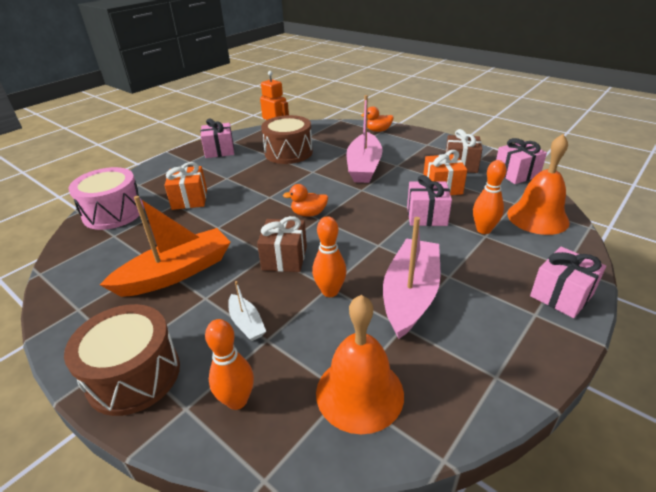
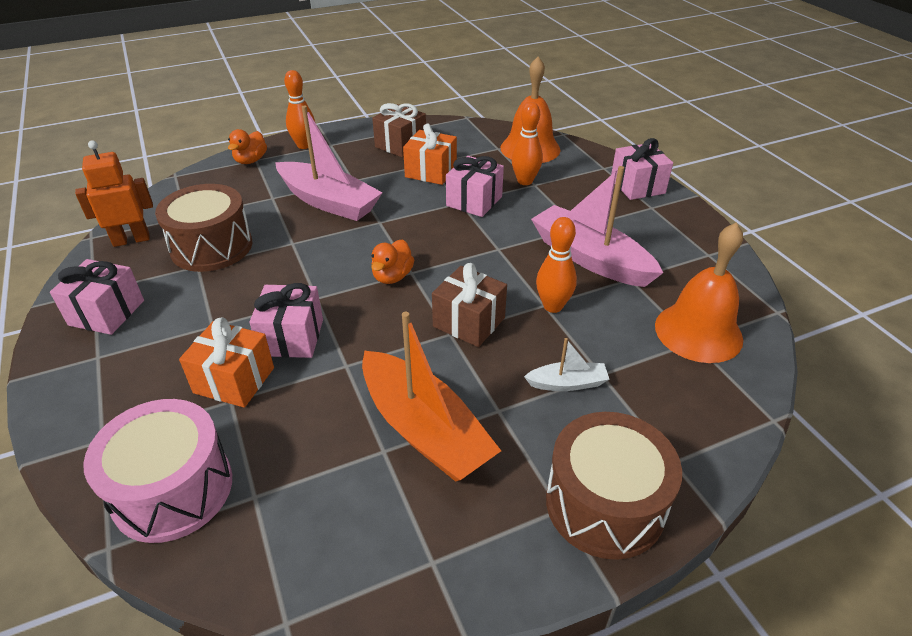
camera: 65 degrees left, 5 degrees up
orange boat [100,196,231,297] -> orange boat turned 150 degrees clockwise [362,312,501,482]
orange bowling pin [205,319,254,410] -> orange bowling pin moved to [284,70,315,149]
pink gift [496,138,547,184] -> pink gift moved to [249,283,323,358]

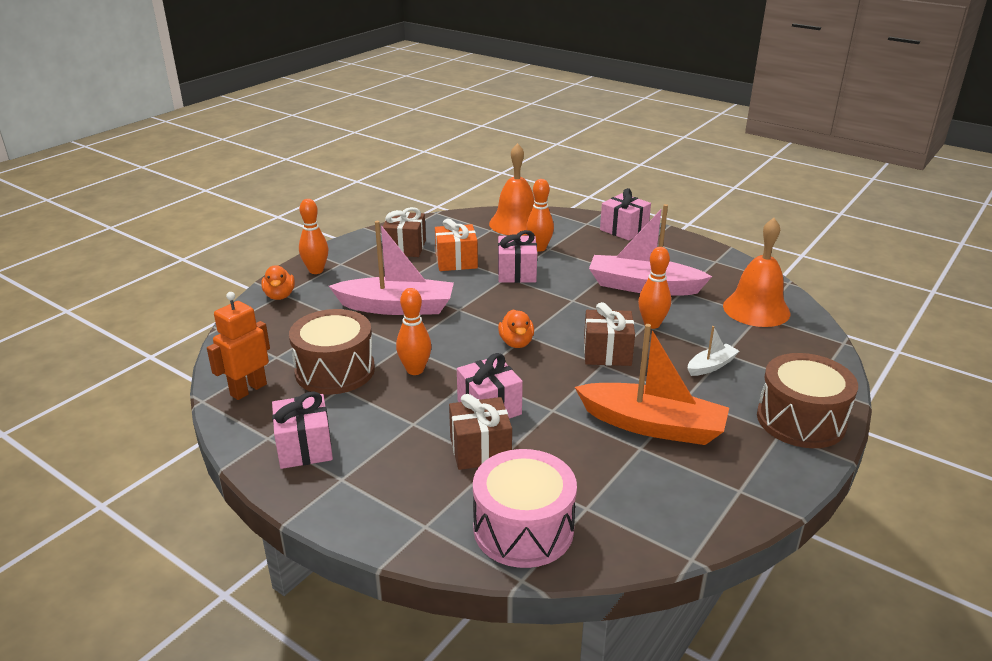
camera: 30 degrees left, 10 degrees down
orange gift [179,317,274,408] -> brown gift [449,394,512,470]
none -> orange bowling pin [396,288,432,375]

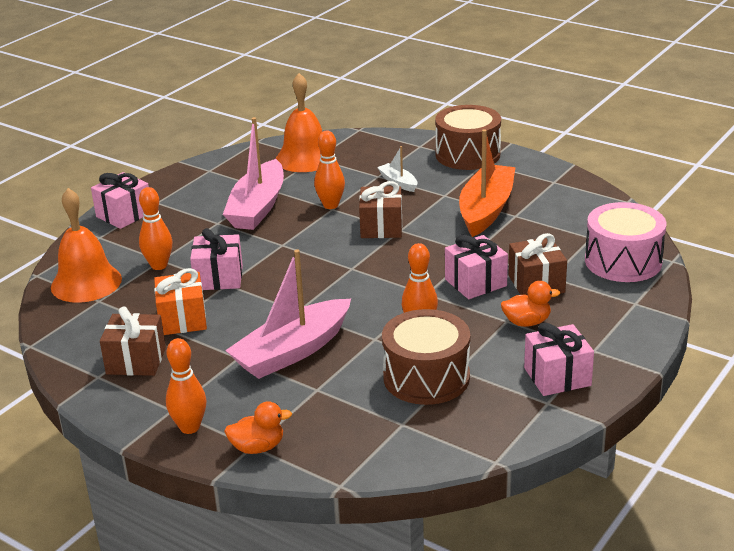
camera: 90 degrees left, 0 degrees up
orange robot [207,292,270,400] -> none
pink boat [329,221,454,315] -> pink boat turned 135 degrees counterclockwise [225,249,351,379]
orange duck [498,309,534,348] -> orange duck moved to [501,281,560,327]

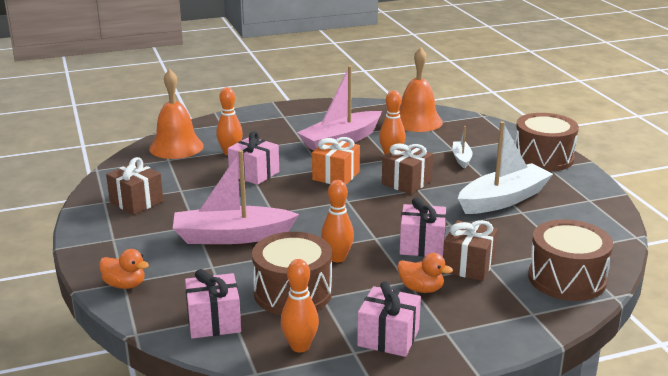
camera: 35 degrees right, 5 degrees down
pink gift [91,172,149,229] -> pink gift moved to [185,269,241,339]
orange gift [154,268,207,335] -> orange gift moved to [312,137,360,185]
orange bowling pin [166,338,206,434] -> orange bowling pin moved to [281,259,319,353]
orange boat [459,129,516,237] -> white boat [458,121,553,214]
pink drum [585,202,666,282] -> brown drum [528,219,613,301]

